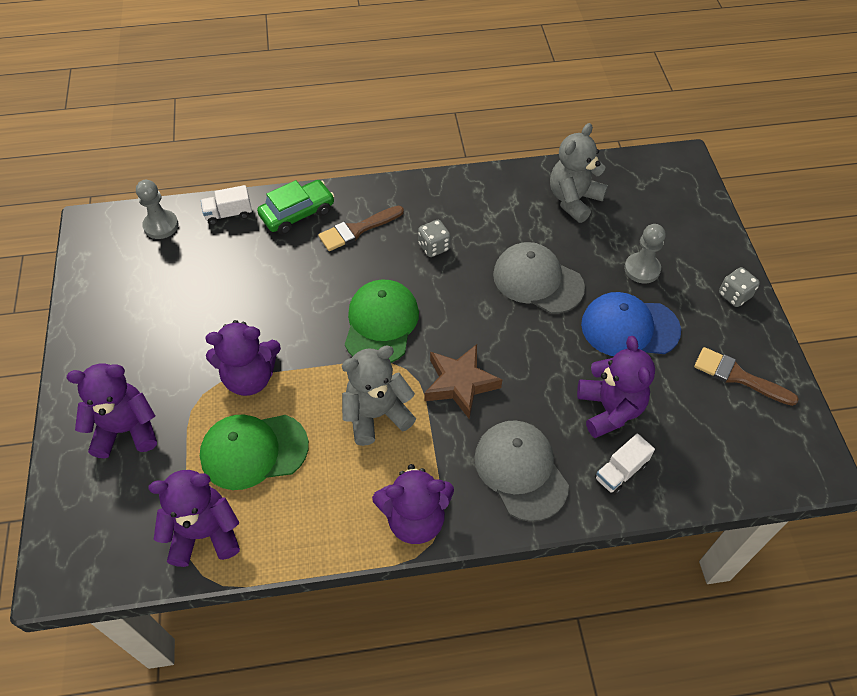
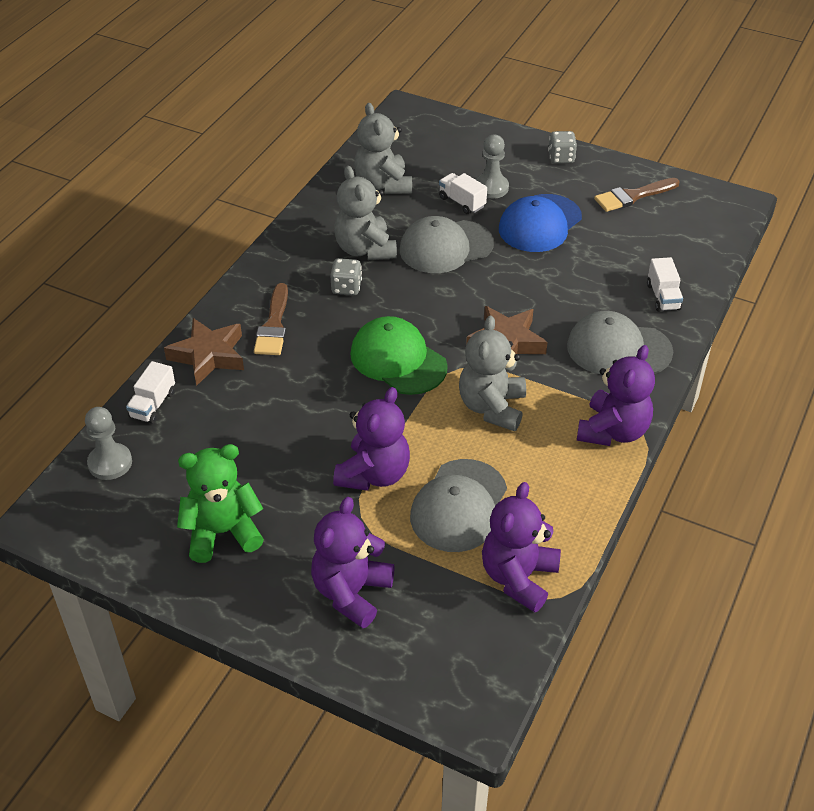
camera: 55 degrees left, 10 degrees down
green cap [200,414,309,490] -> grey cap [410,459,507,552]
green car [257,180,334,234] -> brown star [164,318,244,386]
purple teddy bear [577,336,655,438] -> none
none -> green teddy bear [177,444,264,563]
none -> grey teddy bear [334,166,397,260]
none -> white truck [439,173,487,214]

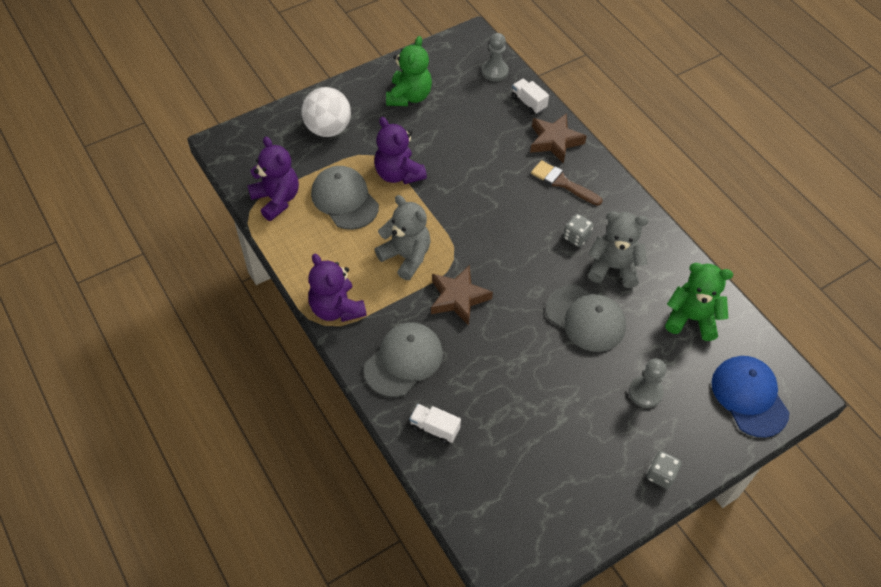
camera: 120 degrees right, 10 degrees up
purple teddy bear [311,497,395,628] -> white ball [301,87,351,137]
green cap [350,316,448,395] -> none
grey teddy bear [354,103,412,194] -> green teddy bear [665,263,733,341]
grey cap [400,216,494,273] -> grey cap turned 120 degrees clockwise [546,285,626,352]
white truck [439,173,487,214] -> none
blue cap [499,194,582,252] -> blue cap moved to [711,356,790,438]
brown brush [594,178,680,212] -> none

